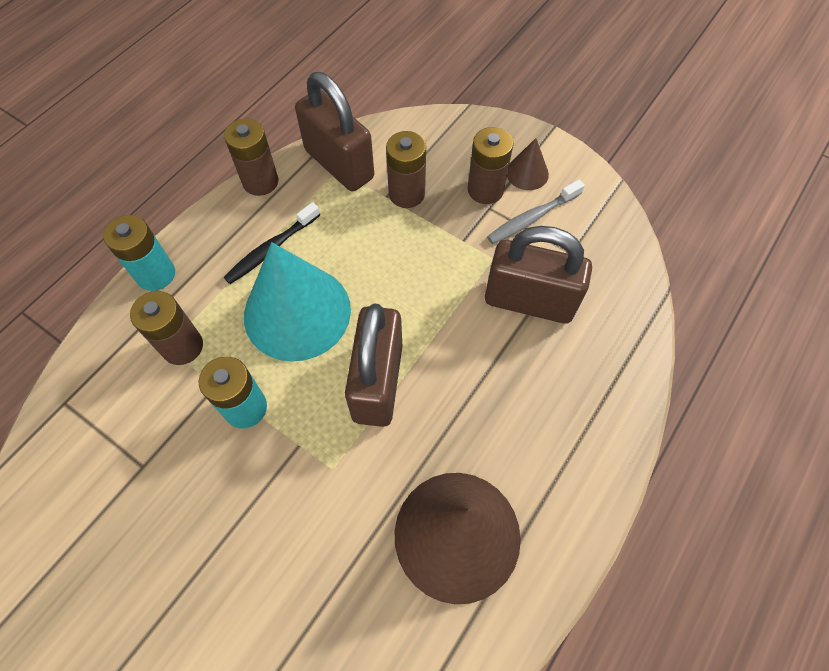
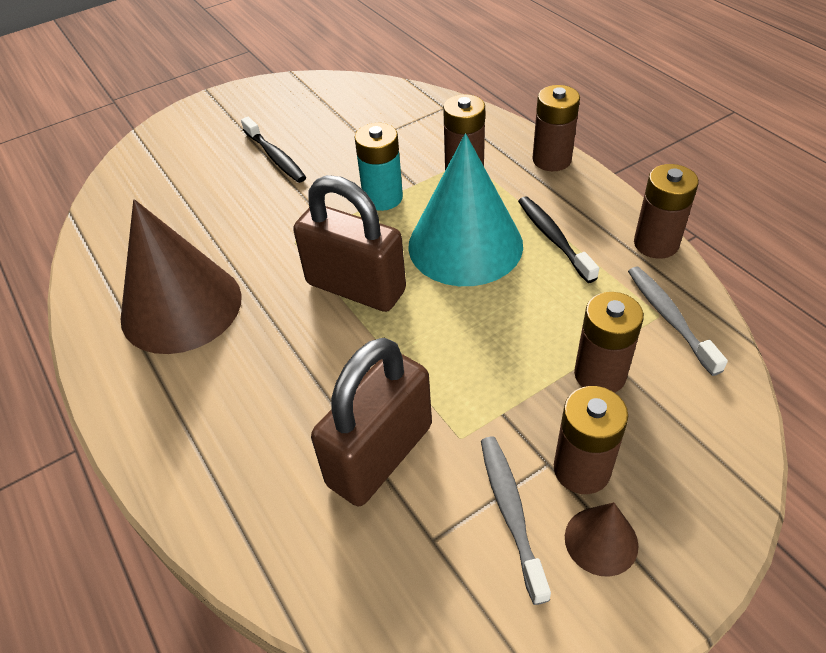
camera: 115 degrees right, 15 degrees down
turquoise battery [103,215,175,291] -> brown battery [532,85,580,171]
brown padlock [295,72,374,191] -> grey toothbrush [628,267,728,376]
none -> black toothbrush [241,117,306,183]

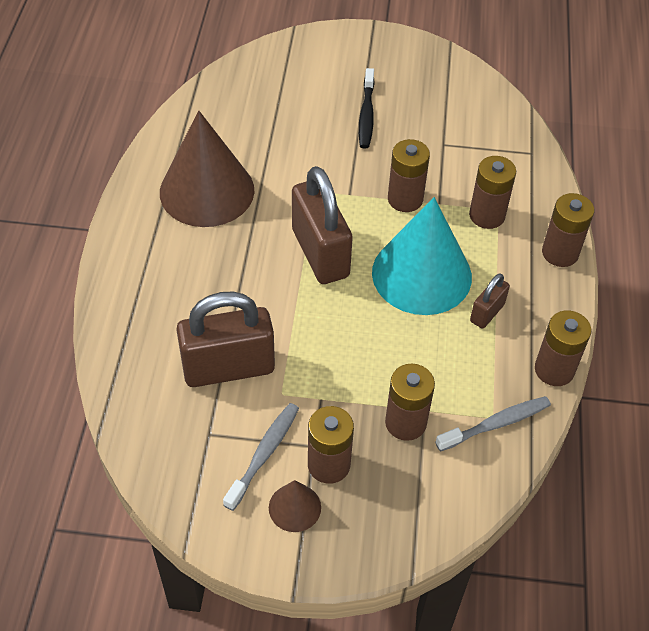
camera: 35 degrees right, 5 degrees up
turquoise battery [354,123,403,211] -> brown battery [388,139,430,212]
black toothbrush [518,197,599,283] -> brown padlock [470,273,510,329]
grey toothbrush [628,267,728,376] -> grey toothbrush turned 45 degrees clockwise [435,396,551,451]

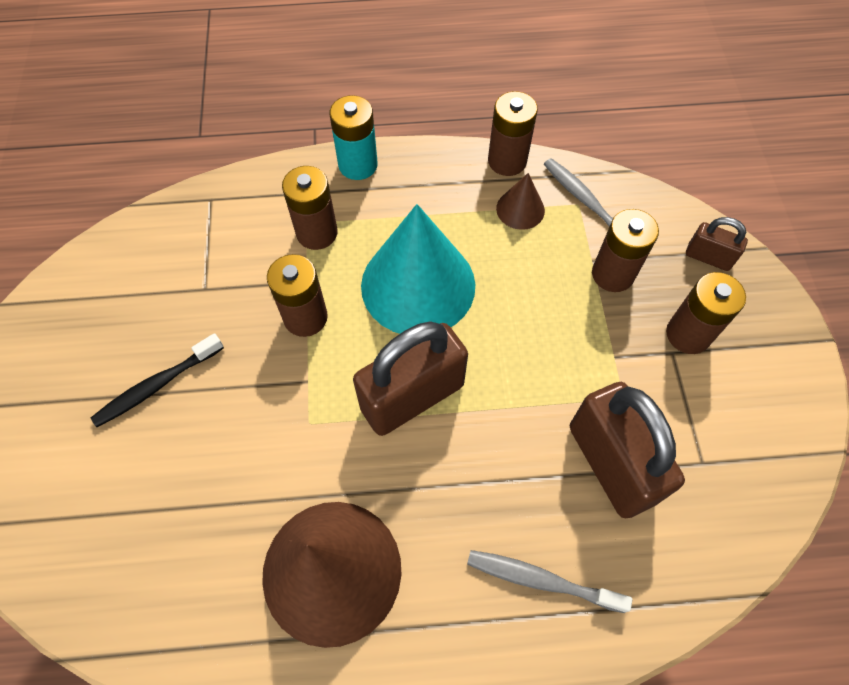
camera: 100 degrees left, 10 degrees up
grey toothbrush [223,403,299,511] -> grey toothbrush moved to [467,550,632,613]
brown cone [269,480,321,532] -> brown cone moved to [496,173,545,230]
black toothbrush [359,68,375,149] -> black toothbrush turned 150 degrees clockwise [91,333,224,427]
brown padlock [470,273,510,329] -> brown padlock moved to [686,217,748,271]
brown battery [542,193,594,267] -> turquoise battery [330,95,378,180]

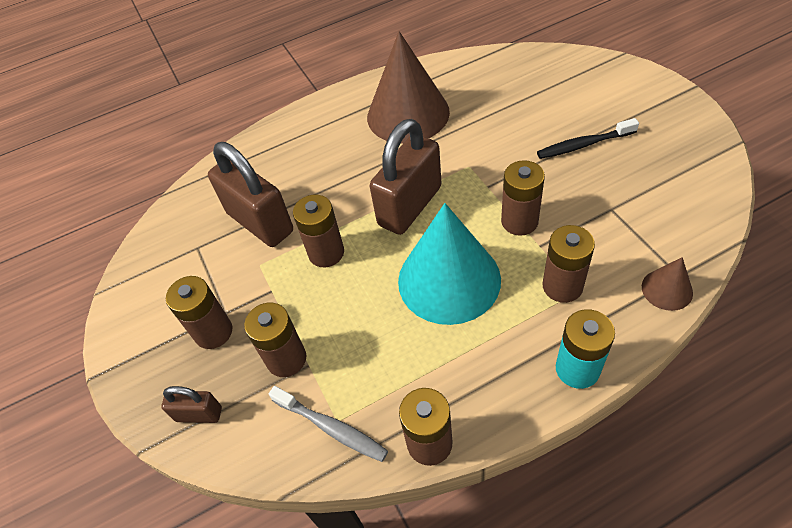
camera: 165 degrees right, 10 degrees down
black toothbrush [91,333,224,427] -> black toothbrush turned 135 degrees counterclockwise [537,118,639,159]
grey toothbrush [467,550,632,613] -> none
brown cone [496,173,545,230] -> brown cone moved to [642,257,693,311]
none -> brown battery [293,195,344,267]

